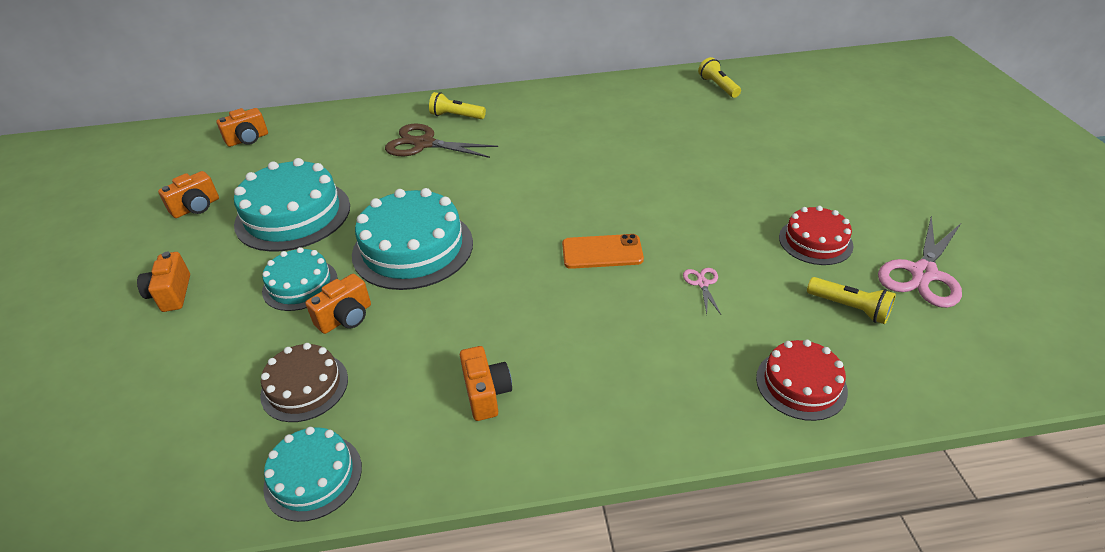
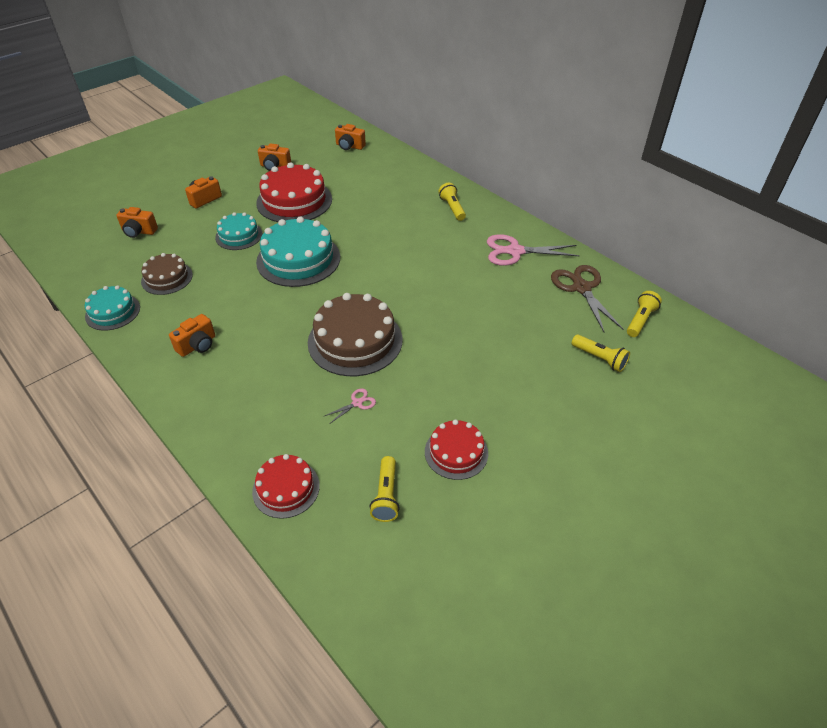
camera: 55 degrees right, 5 degrees up
turquoise cake [234,158,350,252] -> red cake [256,162,332,222]
orange camera [305,274,371,334] -> orange camera moved to [116,207,158,238]
brown scissors [385,123,498,158] -> brown scissors moved to [551,265,623,332]
orange phone [562,234,644,269] -> brown cake [308,293,402,376]
pink scissors [878,215,962,308] -> pink scissors moved to [487,234,580,266]
none -> yellow flashlight [572,334,630,372]

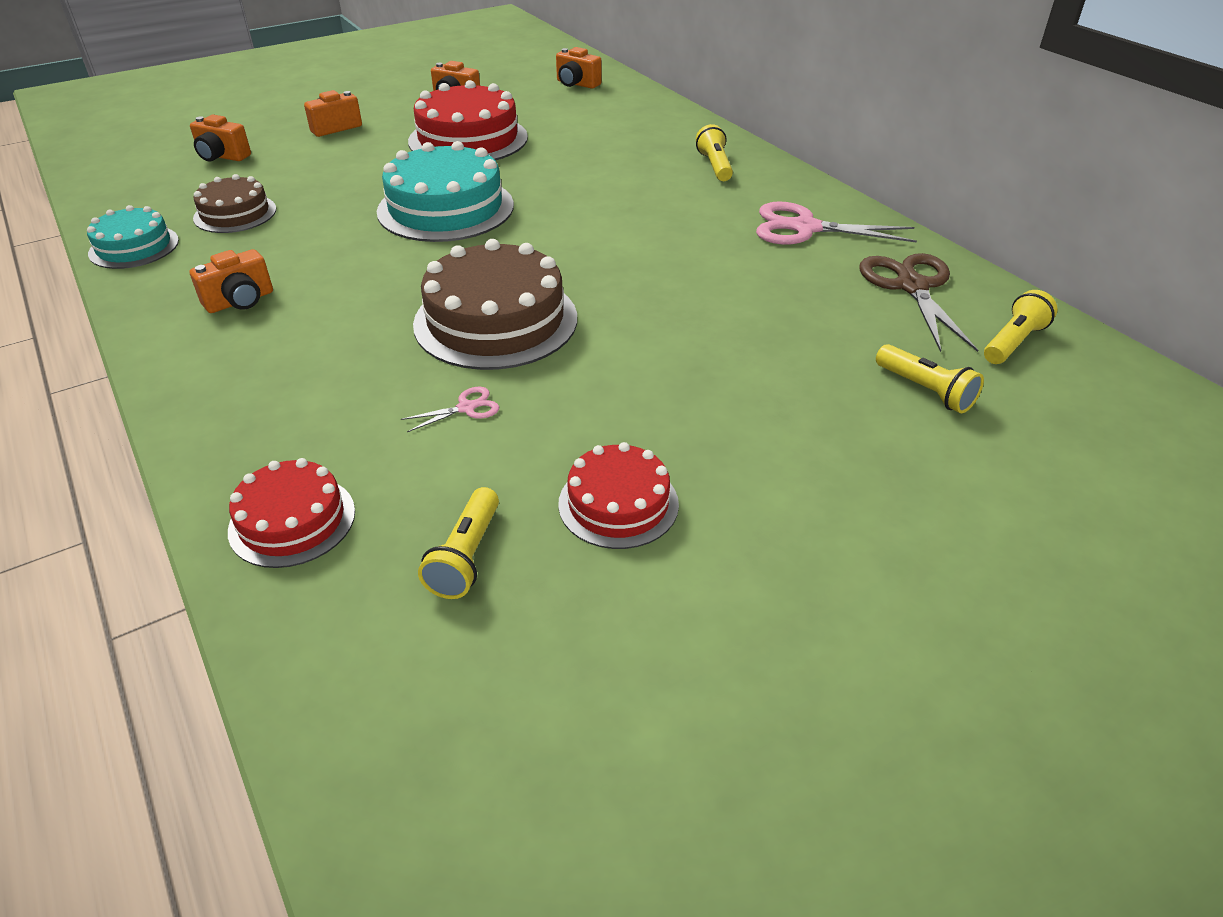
camera: 10 degrees right, 5 degrees down
turquoise cake [215,212,262,250] -> none

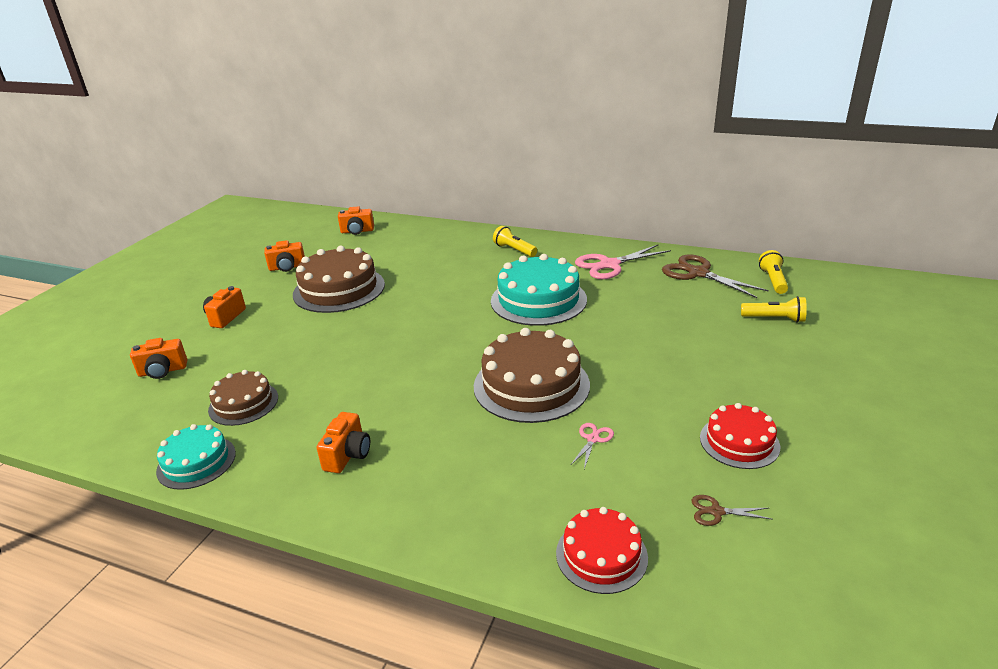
camera: 35 degrees left, 10 degrees down
turquoise cake [377,141,514,242] -> turquoise cake moved to [491,254,587,326]
red cake [408,80,528,160] -> brown cake [293,246,385,313]
yellow flashlight [418,487,499,599] -> brown scissors [691,495,773,526]

